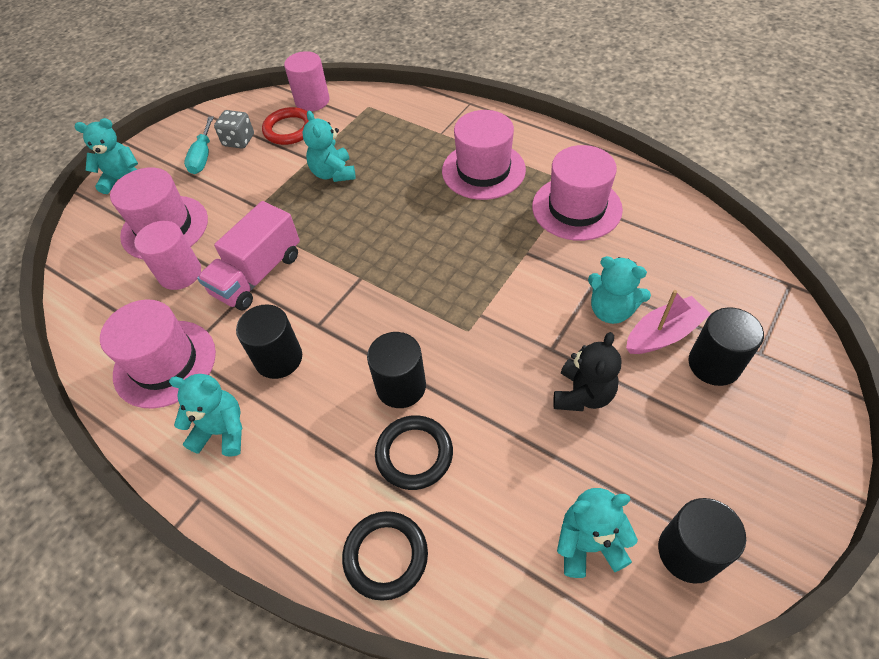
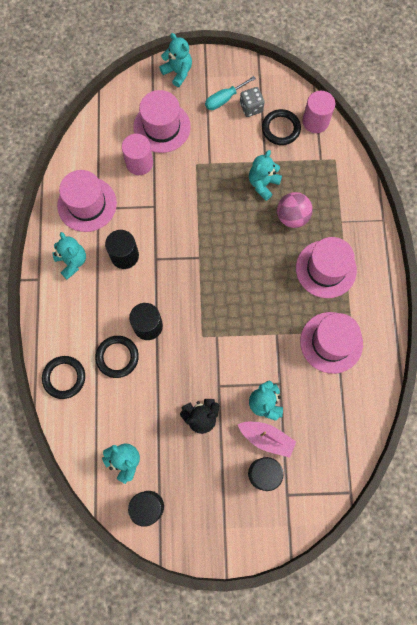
camera: 50 degrees right, 20 degrees up
pink truck [197,201,300,310] -> none
red ring [262,107,309,145] -> black ring [262,109,301,145]
none -> pink ball [277,192,313,228]

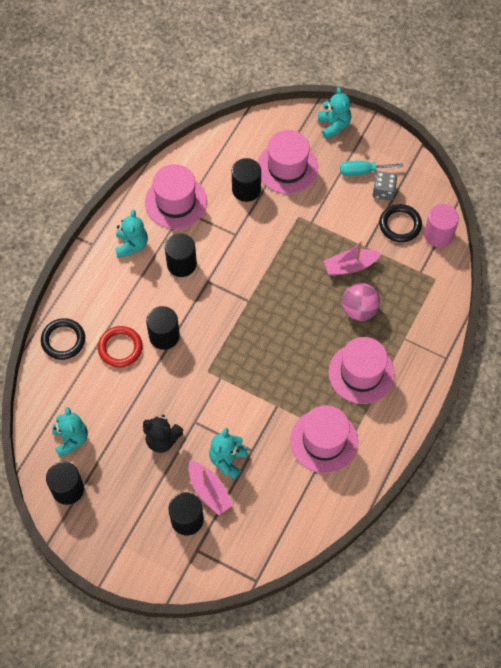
camera: 30 degrees right, 10 degrees down
black ring [95,336,139,378] -> red ring [98,326,143,368]
pink cylinder [122,134,153,175] -> black cylinder [232,158,261,202]
turquoise teddy bear [249,150,282,201] -> pink boat [324,241,382,276]

